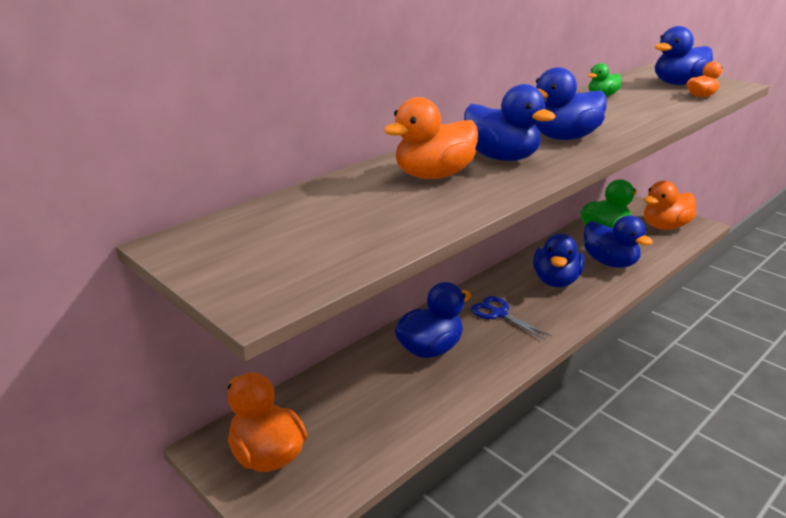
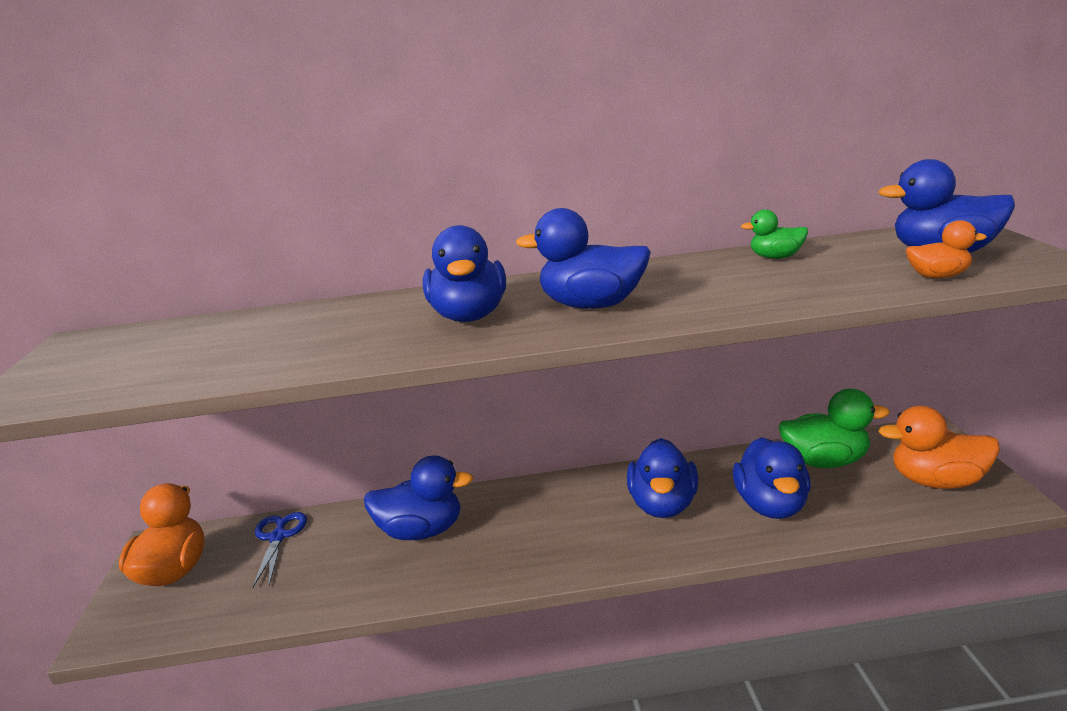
camera: 40 degrees right, 5 degrees down
orange duck [384,97,478,179] -> none
blue scissors [471,296,552,340] -> blue scissors moved to [253,512,307,587]
blue duck [533,233,585,287] -> blue duck turned 45 degrees counterclockwise [627,438,698,518]

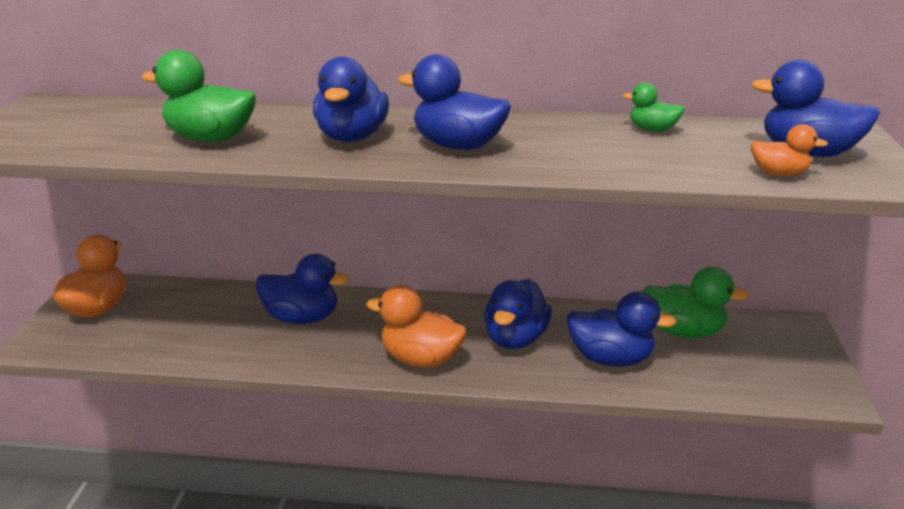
camera: 10 degrees right, 5 degrees up
blue scissors [253,512,307,587] -> none
blue duck [733,437,811,519] -> blue duck turned 90 degrees counterclockwise [567,291,677,367]
orange duck [879,406,1000,489] -> orange duck moved to [366,285,467,368]
none -> green duck [141,50,256,142]

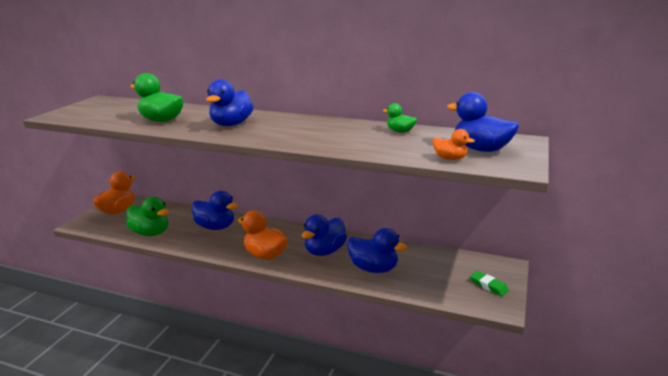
camera: 15 degrees right, 5 degrees down
blue duck [398,54,511,150] -> none
green duck [642,267,750,338] -> green duck moved to [126,197,169,236]
none -> green eraser [470,271,509,296]

